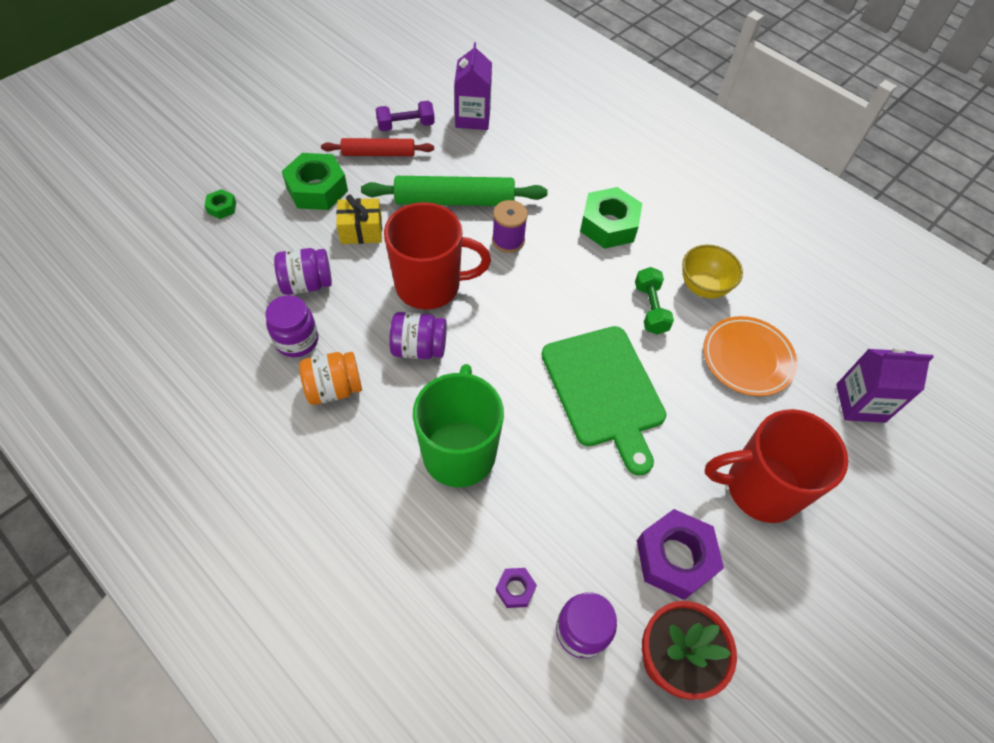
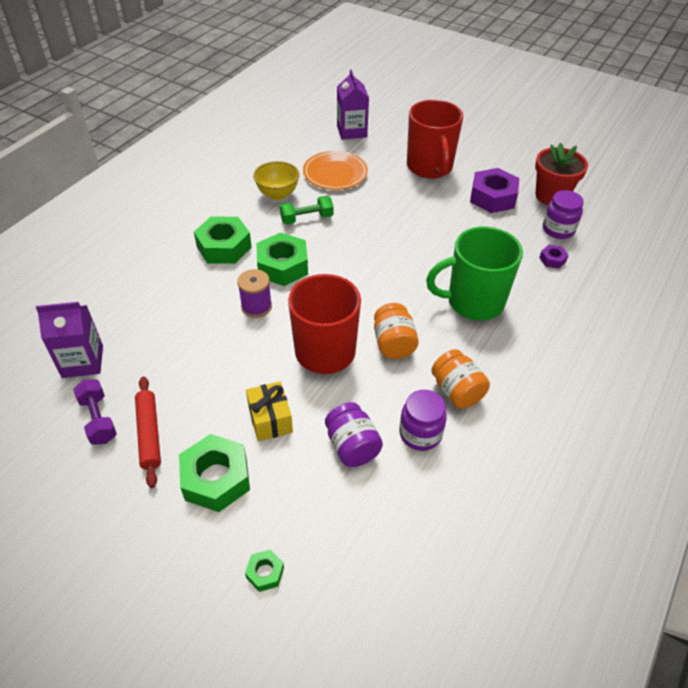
camera: 100 degrees left, 10 degrees down
green rolling pin [361,176,547,206] -> none
purple jar [389,312,447,359] -> orange jar [374,303,419,359]
green cutting board [541,326,666,476] -> none
none -> green nut [256,232,308,286]

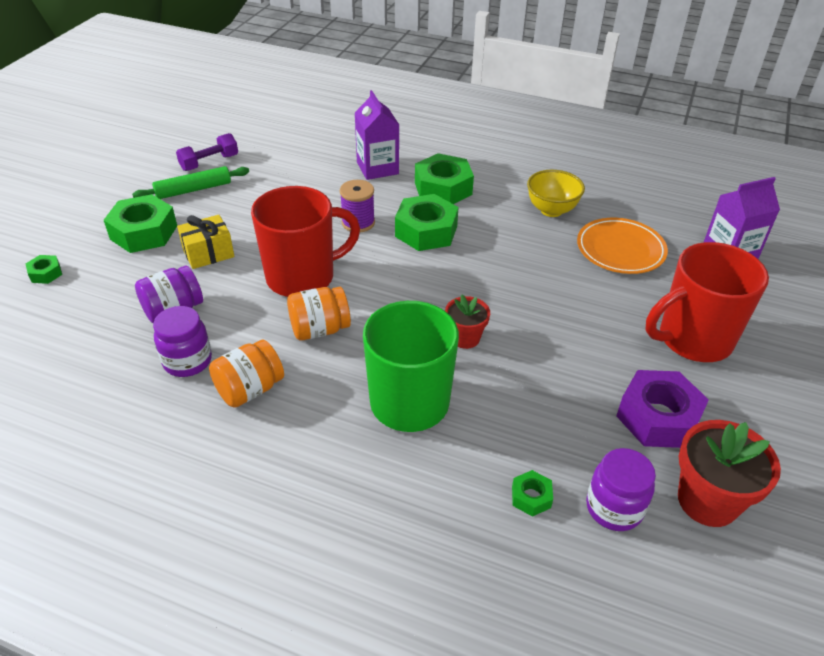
camera: 80 degrees right, 5 degrees down
purple carton [36,302,103,378] -> purple carton moved to [355,90,399,180]
red rolling pin [135,376,161,488] -> green rolling pin [132,166,249,199]
green dumbbell [280,196,333,225] -> none
purple nut [539,245,569,269] -> green nut [512,470,553,517]
none -> red flower pot [445,295,490,349]

